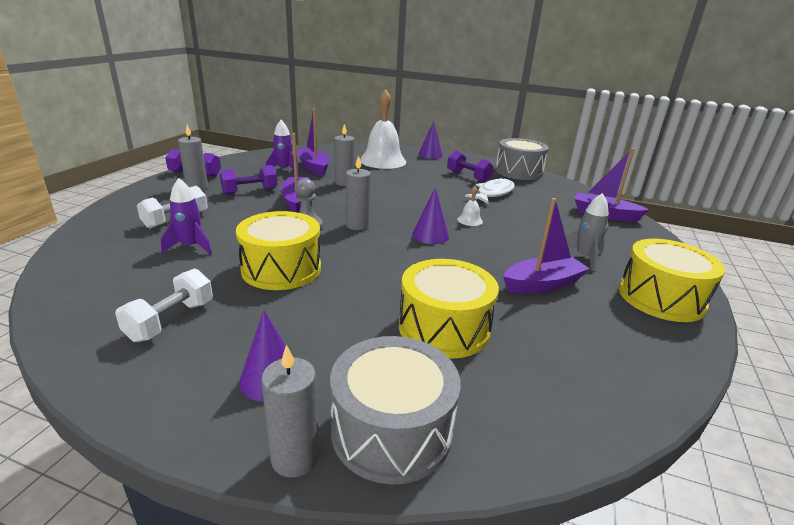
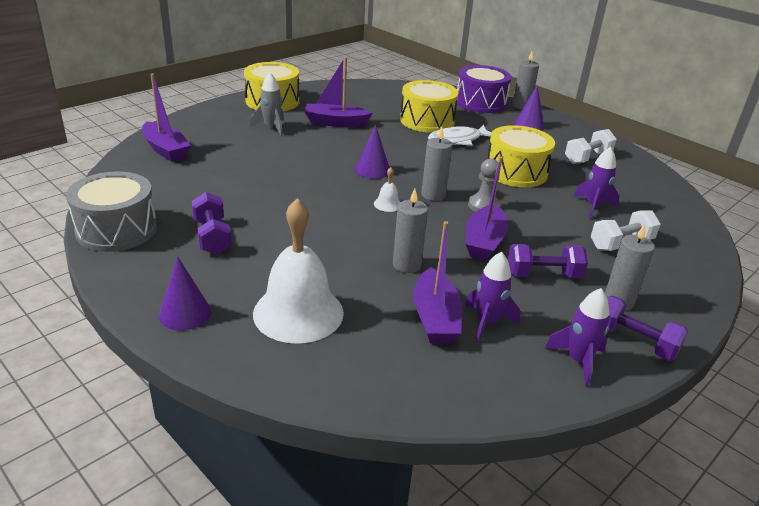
camera: 155 degrees left, 5 degrees up
grey drum [330,336,461,485] -> purple drum [457,65,511,113]
white bell [458,186,483,226] -> white bell moved to [374,167,400,212]
white fish [465,178,515,204] -> white fish moved to [428,125,491,145]
none -> purple rocket [545,288,610,387]

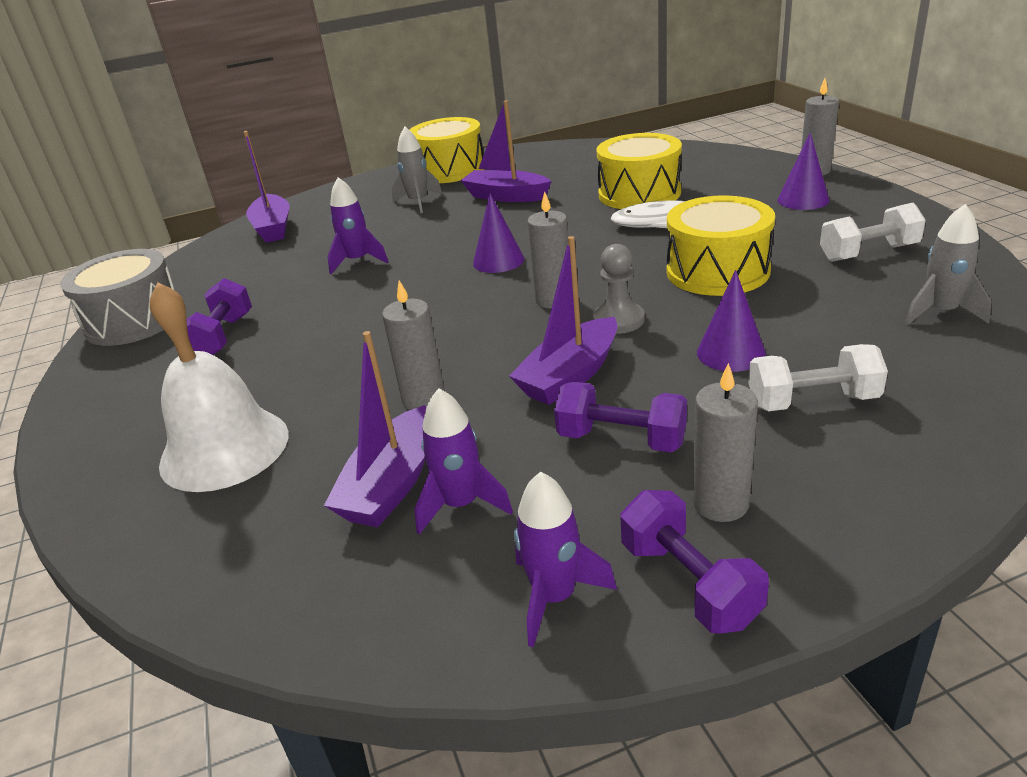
camera: 30 degrees right, 0 degrees up
purple cone [159,256,211,331] -> purple cone moved to [697,270,766,372]
white bell [374,167,400,212] -> none
purple drum [457,65,511,113] -> none
purple rocket [573,147,619,219] -> purple rocket moved to [327,177,388,274]
none -> grey rocket [905,204,991,325]

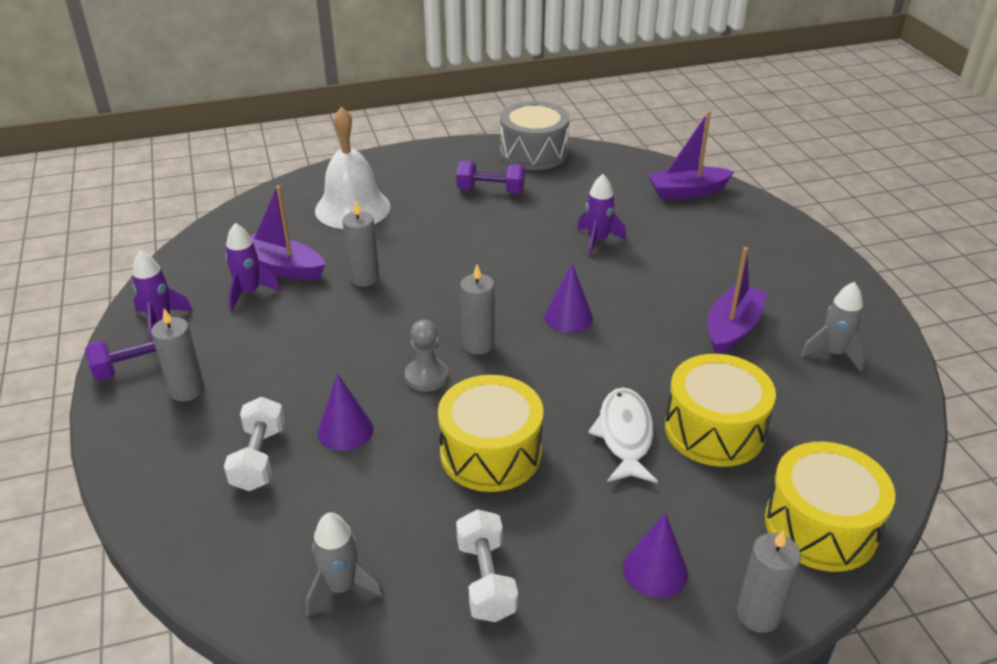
camera: 90 degrees right, 5 degrees up
grey rocket [392,127,442,213] -> grey rocket moved to [800,282,865,372]
yellow drum [410,117,484,183] -> yellow drum moved to [765,442,895,572]
purple boat [509,236,617,405] -> none
purple dumbbell [554,382,687,452] -> none

